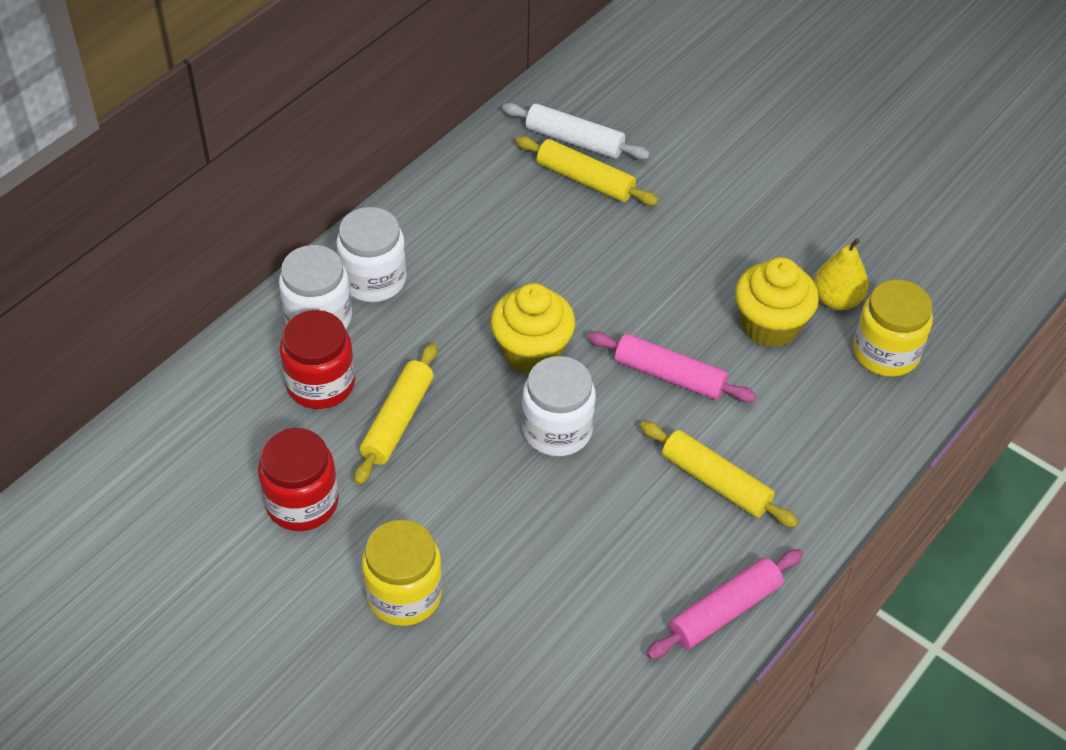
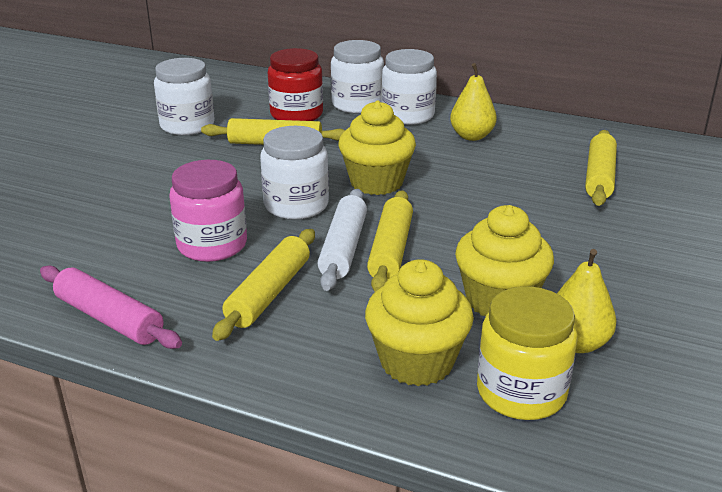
camera: 75 degrees right, 20 degrees down
red jar [258,428,339,531] -> white jar [154,58,215,135]
yellow jar [362,520,443,626] -> none
white rolling pin [502,103,650,160] -> white rolling pin moved to [317,189,367,291]
pink rolling pin [588,332,756,403] -> yellow rolling pin [367,190,413,292]
none -> pink jar [169,160,247,262]
none -> yellow cupcake [365,259,474,386]
none -> yellow pear [450,63,497,141]

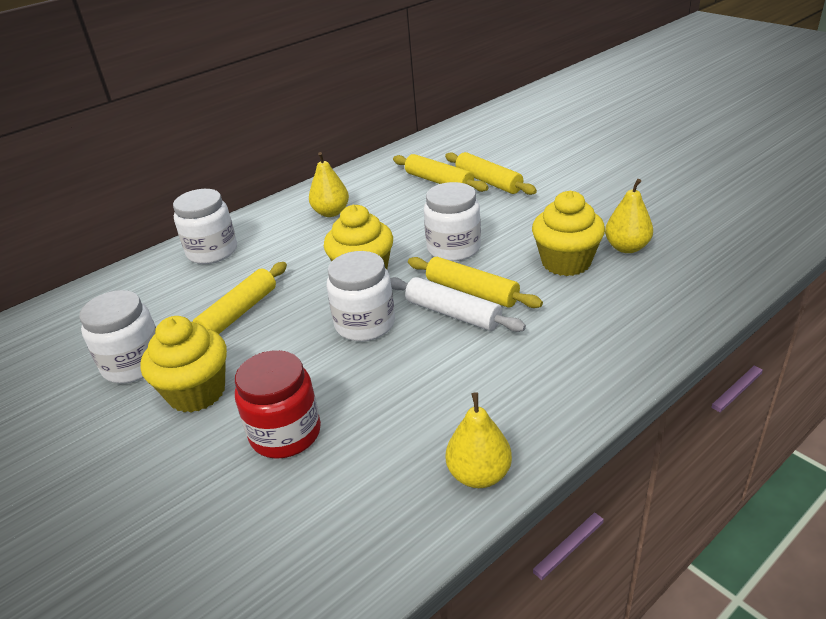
camera: 60 degrees left, 5 degrees up
pink rolling pin [40,265,182,349] -> yellow pear [446,392,512,488]
pink jar [169,160,247,262] -> none
yellow rolling pin [212,229,315,341] -> yellow rolling pin moved to [445,152,537,195]
red jar [268,48,323,121] -> red jar moved to [235,350,321,459]
yellow cupcake [365,259,474,386] -> yellow cupcake moved to [140,316,227,413]
white jar [381,49,437,125] -> white jar moved to [424,182,481,261]
yellow jar [477,286,578,420] -> none

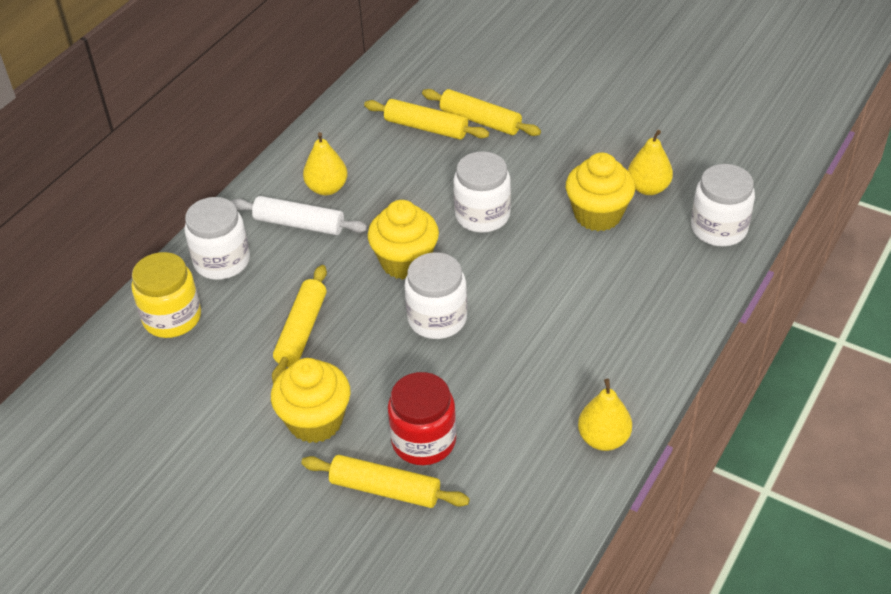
camera: 20 degrees left, 10 degrees up
white jar [79,290,156,383] -> white jar moved to [691,164,755,246]
white rolling pin [390,277,526,332] -> white rolling pin moved to [231,196,367,235]
yellow rolling pin [408,257,543,308] -> yellow rolling pin moved to [301,455,470,508]
none -> yellow jar [131,252,201,338]

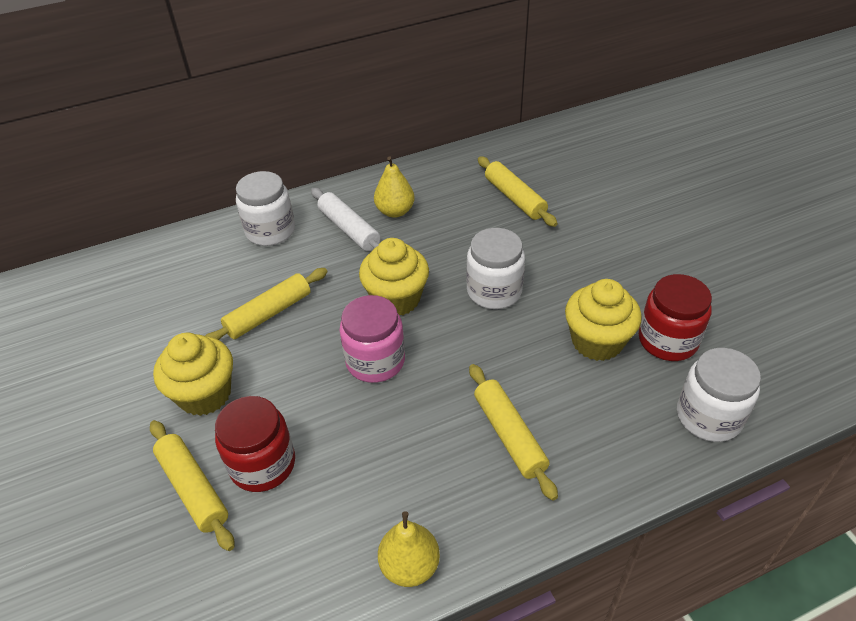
camera: 35 degrees right, 0 degrees up
yellow jar [131,252,201,338] -> none
white jar [404,252,467,339] -> pink jar [340,295,405,383]
yellow rolling pin [422,89,541,136] -> yellow rolling pin moved to [469,364,558,501]
yellow pear [628,130,673,195] -> red jar [639,274,712,361]

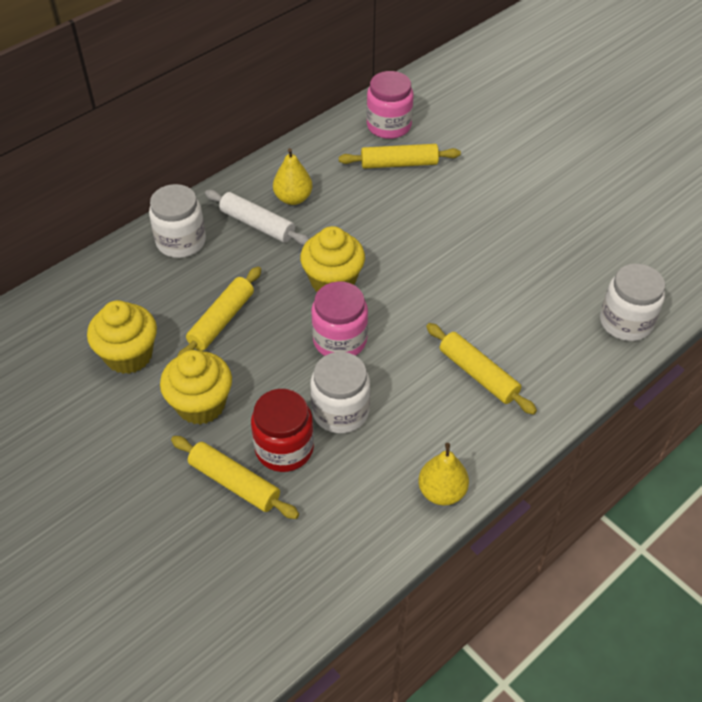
camera: 20 degrees left, 5 degrees up
white jar [466,228,525,309] -> white jar moved to [310,352,370,433]
yellow rolling pin [478,156,558,227] -> yellow rolling pin turned 45 degrees counterclockwise [339,144,461,169]
yellow cupcake [565,279,642,361] -> yellow cupcake moved to [87,300,157,374]
red jar [639,274,712,361] -> none
none -> pink jar [366,71,413,139]

